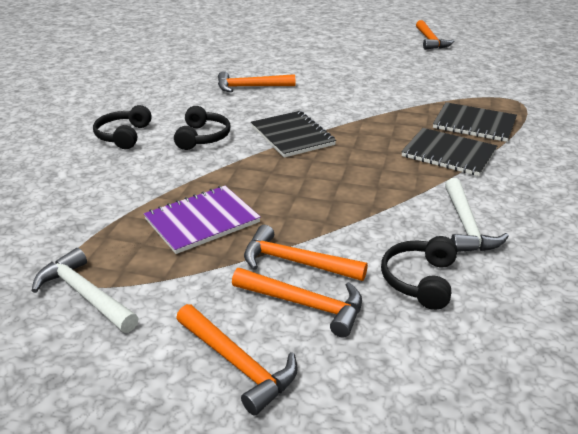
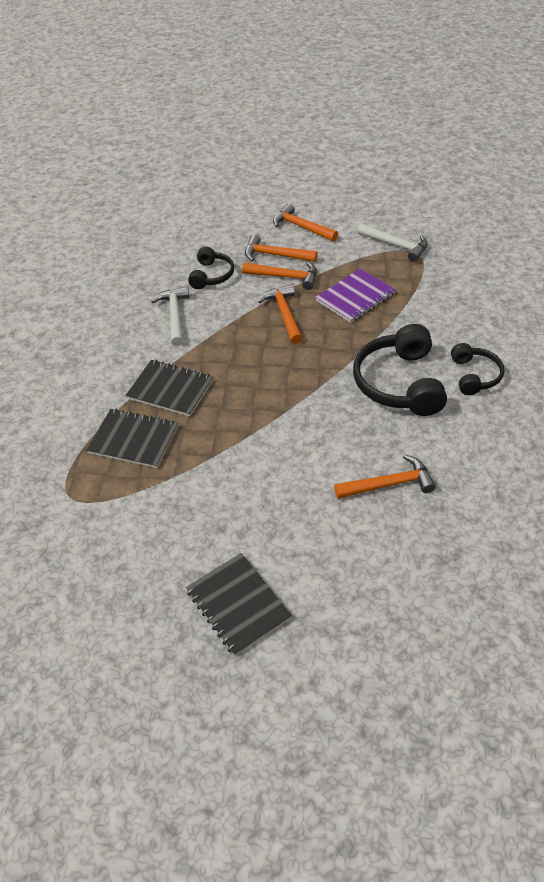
camera: 175 degrees right, 15 degrees up
black headphones [174,106,231,150] -> black headphones [353,324,447,416], size x1.74
black notebook [251,111,336,158] -> black notebook moved to [186,553,292,656]
orange hammer [416,20,454,50] -> orange hammer moved to [258,284,303,344]

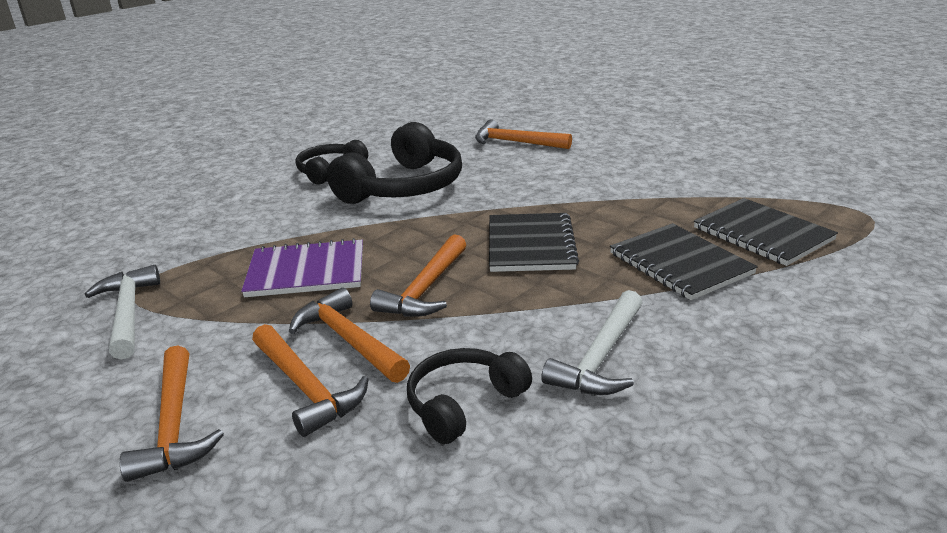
camera: 145 degrees left, 20 degrees down
black notebook [186,553,292,656] -> black notebook moved to [489,213,579,272]

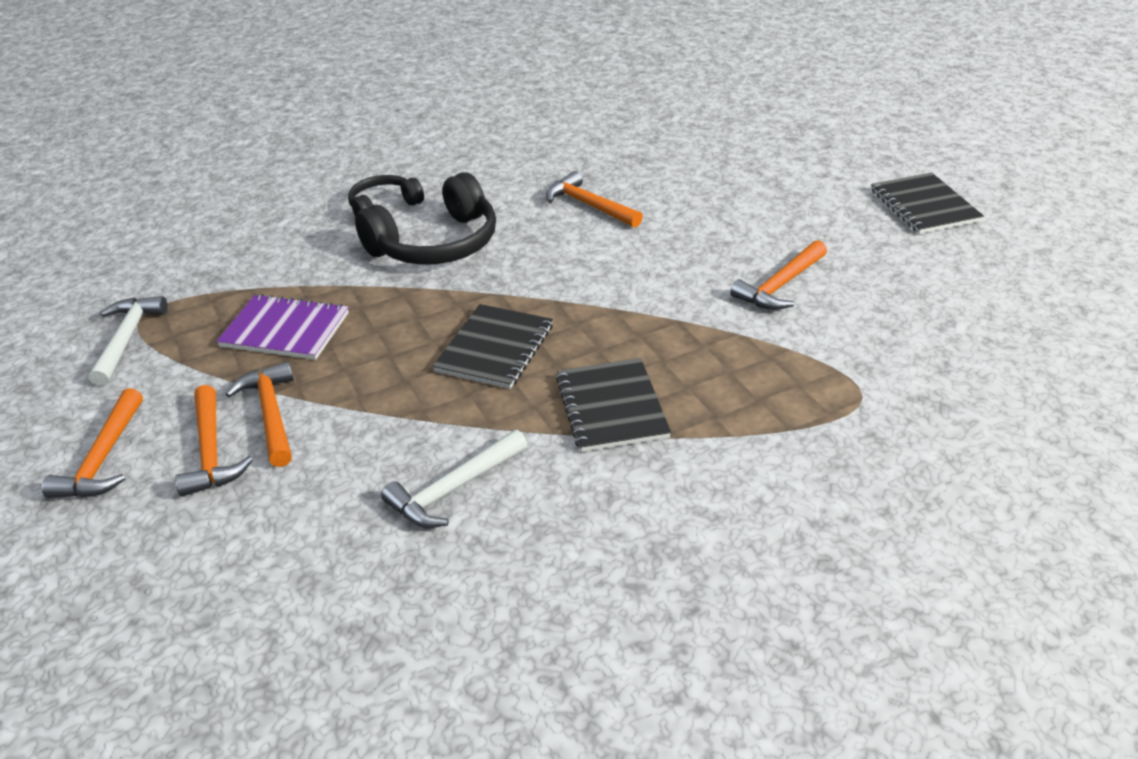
camera: 20 degrees right, 10 degrees up
orange hammer [370,234,466,317] -> orange hammer moved to [730,240,827,310]
black headphones [407,348,532,444] -> none
black notebook [694,198,838,266] -> black notebook moved to [871,173,984,234]

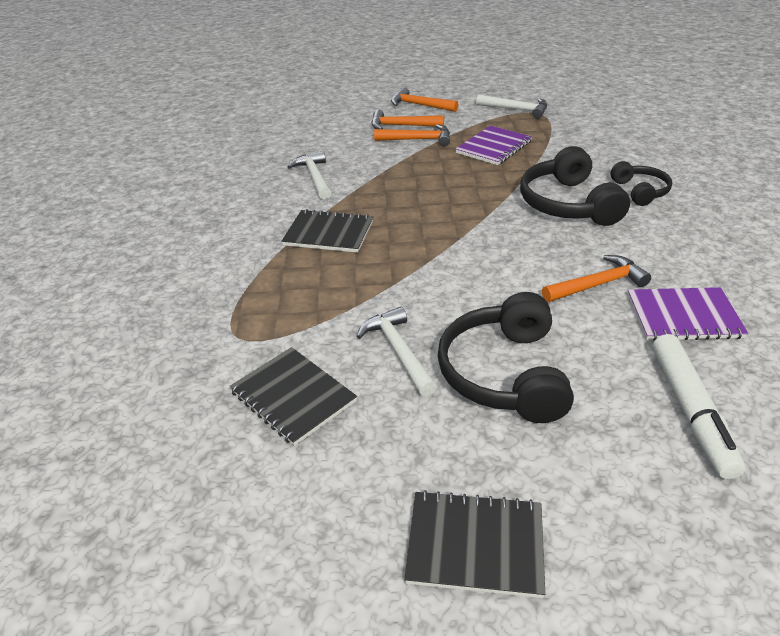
camera: 115 degrees right, 0 degrees up
black notebook [433,304,553,389] -> black notebook moved to [229,347,357,446]
orange hammer [730,240,827,310] -> white hammer [356,307,437,396]
none -> black headphones [438,292,574,423]
none -> purple notebook [628,287,748,341]
none -> white marker [652,334,746,479]

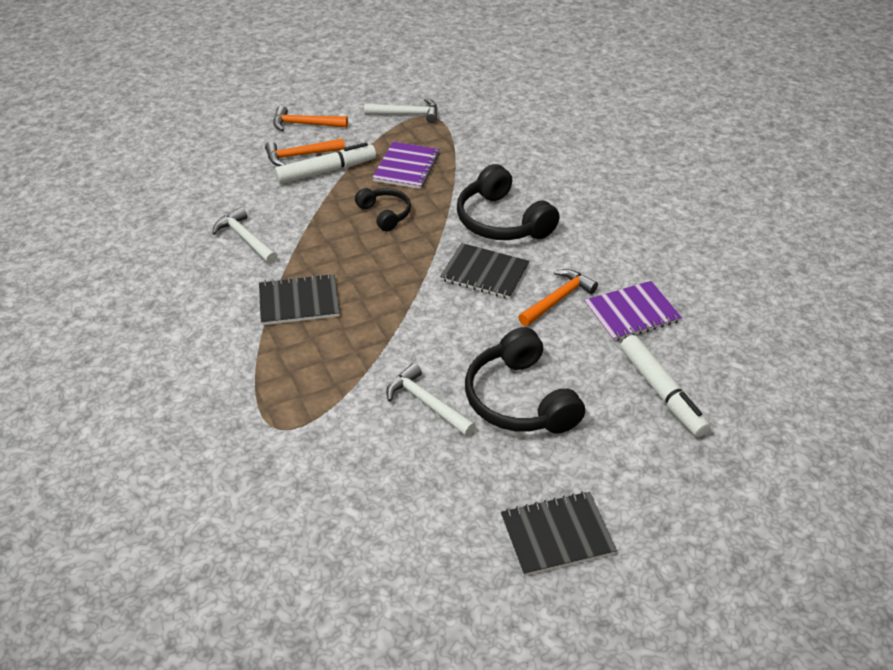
camera: 25 degrees left, 5 degrees up
black notebook [229,347,357,446] -> black notebook moved to [440,243,530,299]
orange hammer [374,124,450,147] -> white marker [275,142,376,184]
black headphones [611,161,672,206] -> black headphones moved to [355,188,411,231]

